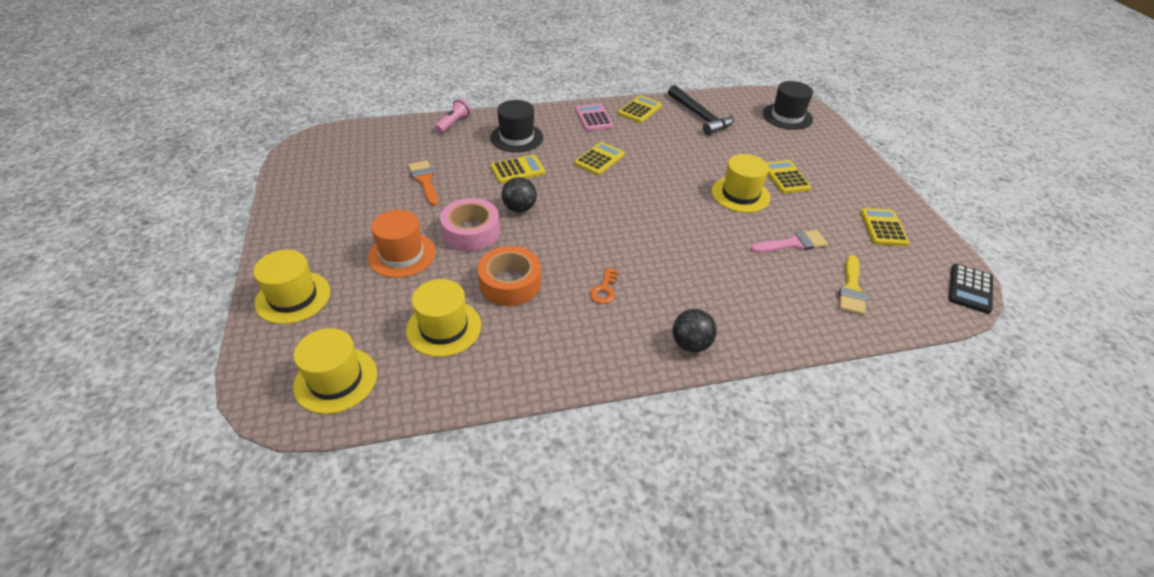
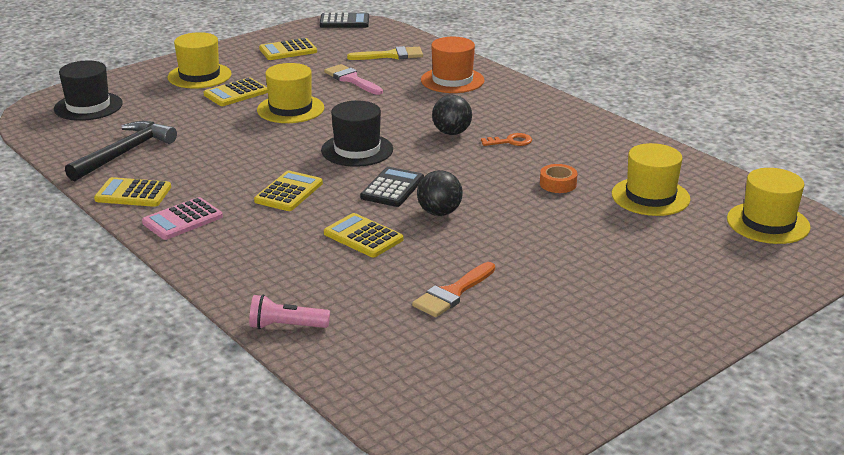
camera: 115 degrees left, 15 degrees down
yellow hat [253,250,331,324] -> yellow hat moved to [168,32,232,88]
orange hat [368,210,436,278] -> orange hat moved to [421,37,485,93]
pink tape [440,198,500,251] -> none
orange tape [477,246,541,306] -> orange tape [540,164,577,193], size x0.54
black hat [490,100,543,152] -> black hat moved to [321,101,393,167]
yellow calculator [574,142,625,175] -> yellow calculator turned 105 degrees clockwise [254,171,323,211]
black ball [672,309,717,352] -> black ball moved to [432,95,472,135]
none -> black calculator [360,167,424,207]

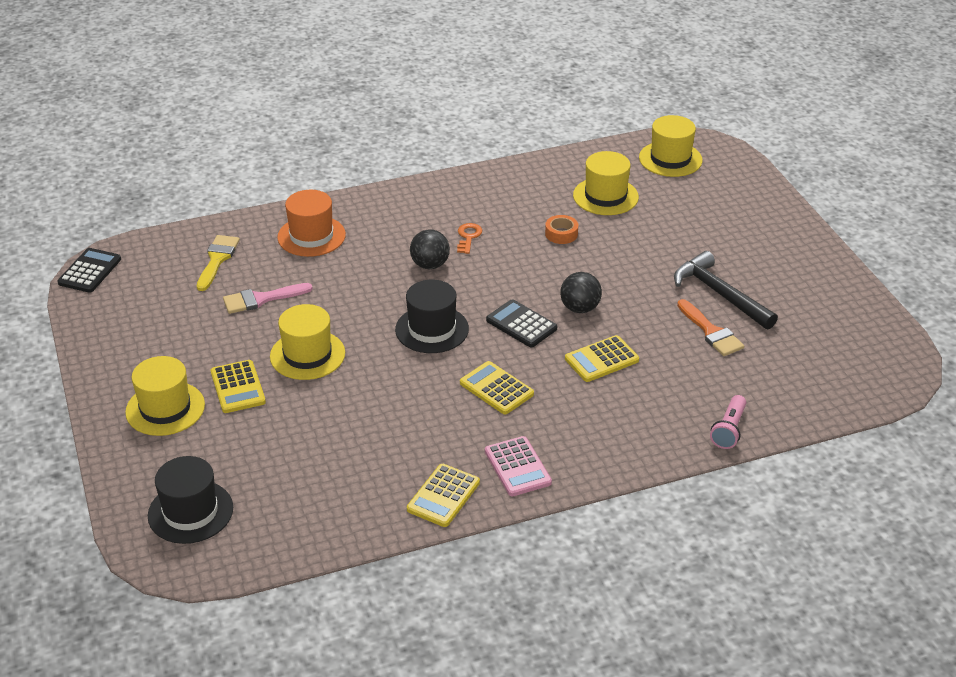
camera: 70 degrees left, 10 degrees up
black hammer [65,121,177,181] -> black hammer moved to [674,251,778,330]
yellow calculator [259,38,317,60] -> none

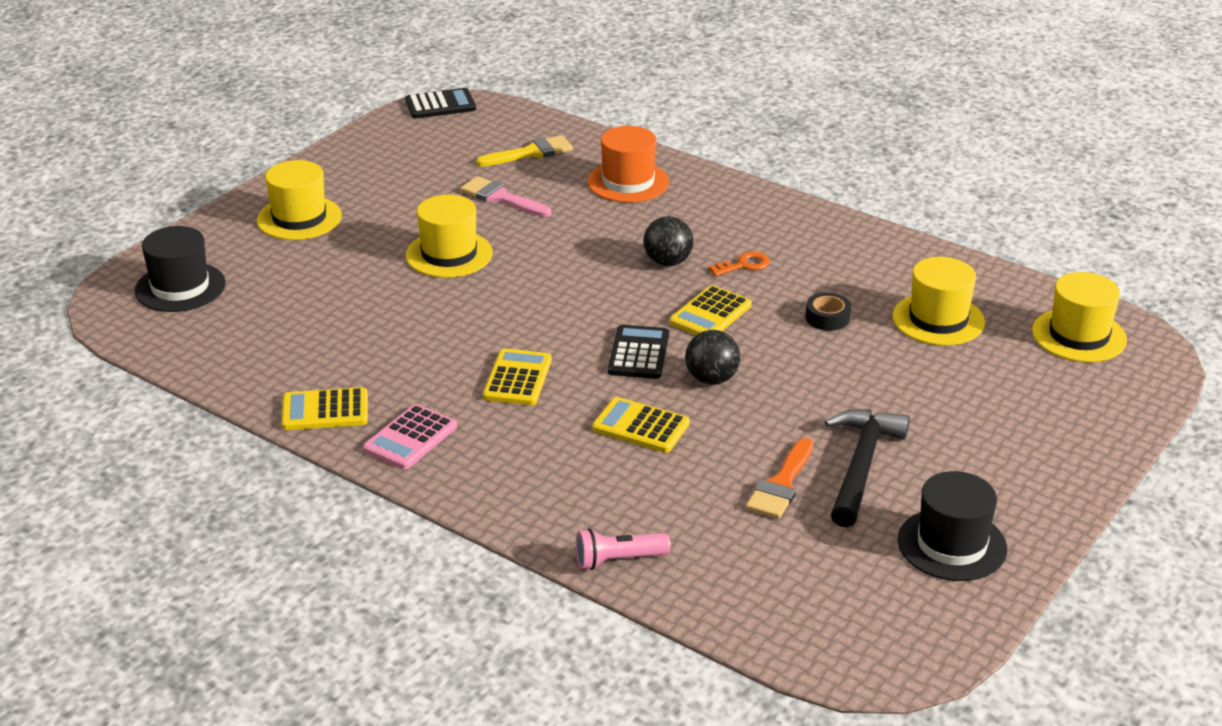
camera: 55 degrees right, 5 degrees down
yellow calculator [211,360,266,413] -> yellow calculator moved to [669,285,752,335]
black hat [395,280,469,353] -> black hat moved to [898,471,1007,581]
orange tape [545,215,578,244] -> black tape [805,293,851,331]

